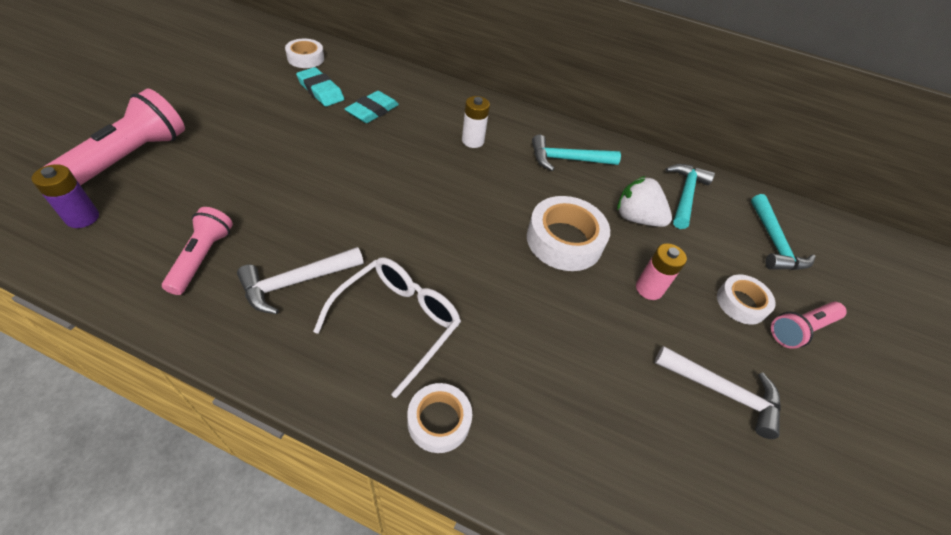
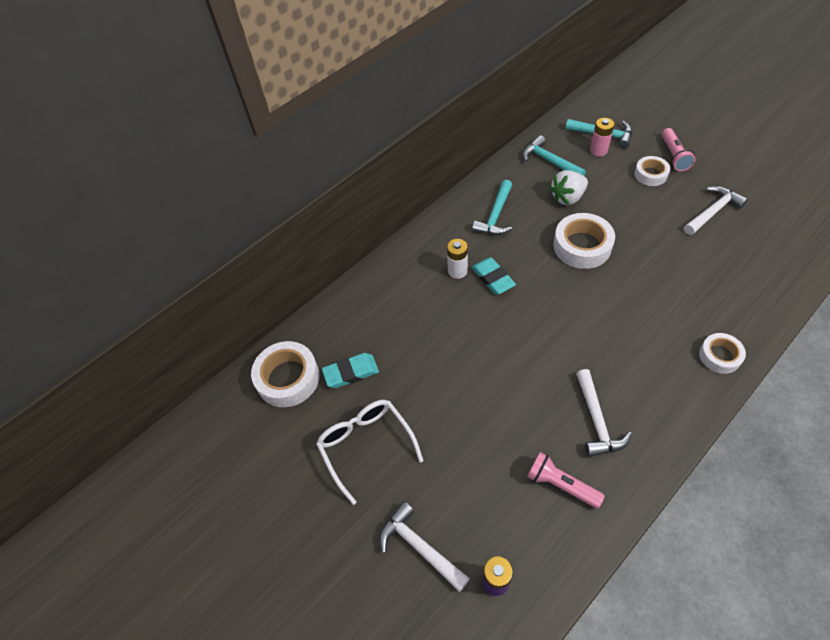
camera: 55 degrees left, 5 degrees up
pink flashlight [43,88,185,185] -> white hammer [379,501,470,592]
white tape [285,39,324,68] -> white tape [251,341,319,407], size x1.65
white glasses [313,257,461,398] -> white glasses moved to [316,400,423,505]
turquoise eraser [344,91,399,123] -> turquoise eraser moved to [471,257,516,295]
pink battery [636,243,687,300] -> pink battery moved to [590,118,614,157]

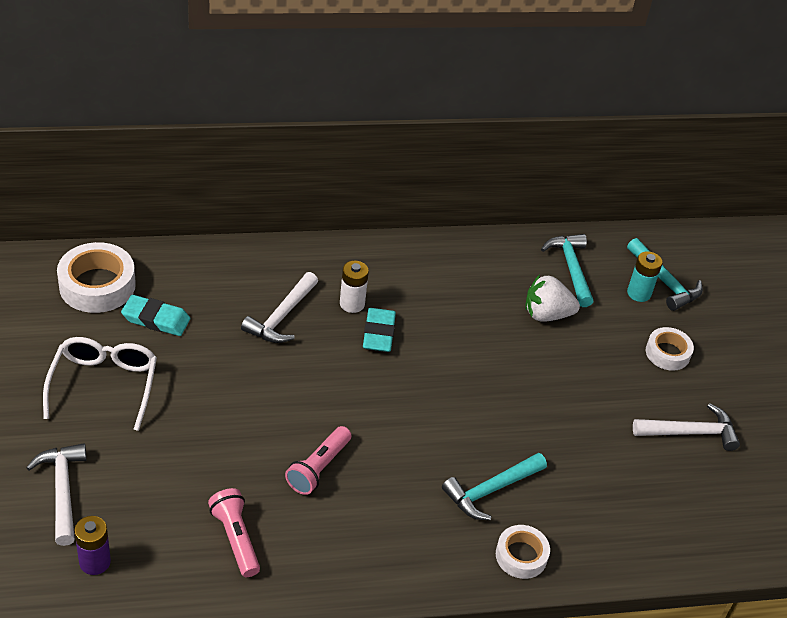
camera: 25 degrees right, 10 degrees down
turquoise hammer [472,180,512,235] -> turquoise hammer moved to [442,453,547,520]
white tape [553,213,615,269] -> none
white hammer [576,369,632,457] -> white hammer moved to [241,272,318,343]
pink battery [590,118,614,157] -> turquoise battery [627,251,663,302]
pink flashlight [662,128,695,171] -> pink flashlight moved to [285,426,351,495]

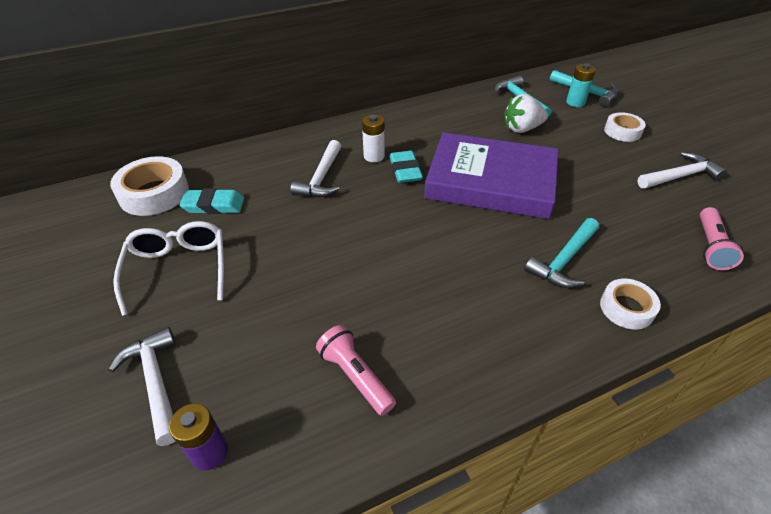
camera: 10 degrees left, 0 degrees up
pink flashlight [285,426,351,495] -> pink flashlight moved to [700,207,744,270]
none -> purple book [424,132,558,219]

